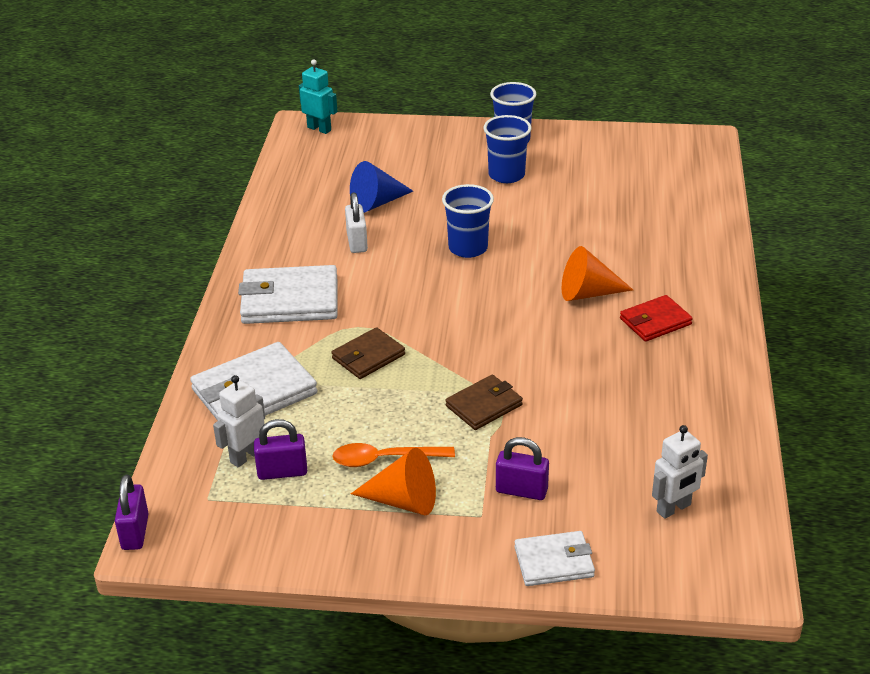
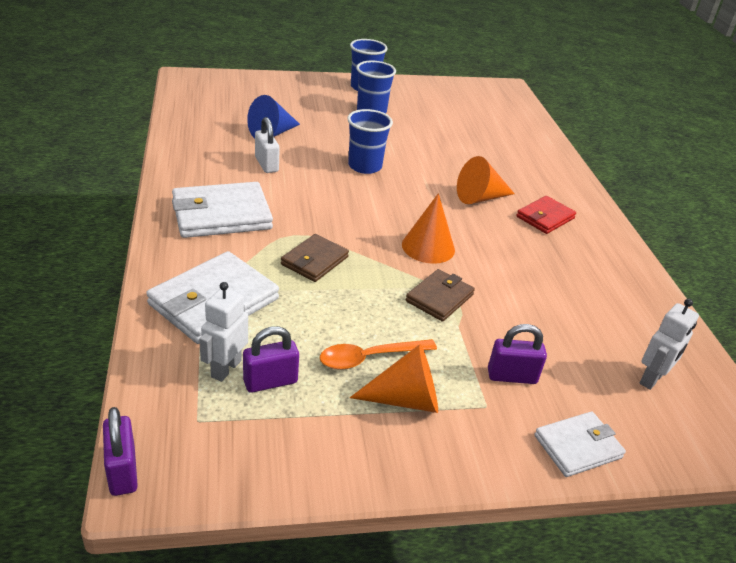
camera: 20 degrees left, 0 degrees up
turquoise robot [299,59,337,134] -> none
none -> orange cone [402,193,455,264]

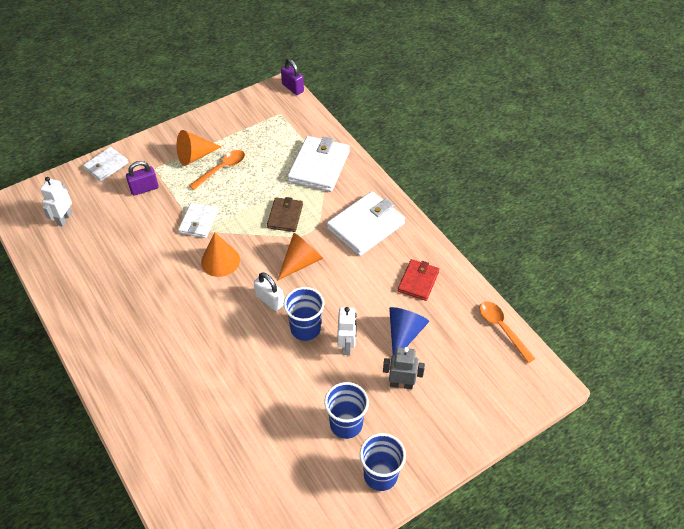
camera: 160 degrees right, 15 degrees up
white robot [199,282,248,382] -> white robot moved to [338,307,357,355]
purple padlock [243,326,299,393] -> none
white padlock [255,117,280,173] -> white padlock moved to [254,272,284,311]
brown wallet [405,269,475,322] -> white wallet [178,202,218,238]
orange cone [457,156,515,204] -> orange cone moved to [277,233,323,281]
red wallet [516,196,576,234] -> red wallet moved to [398,259,439,301]
none -> grey robot [383,347,425,389]
none -> orange spoon [480,302,535,363]

